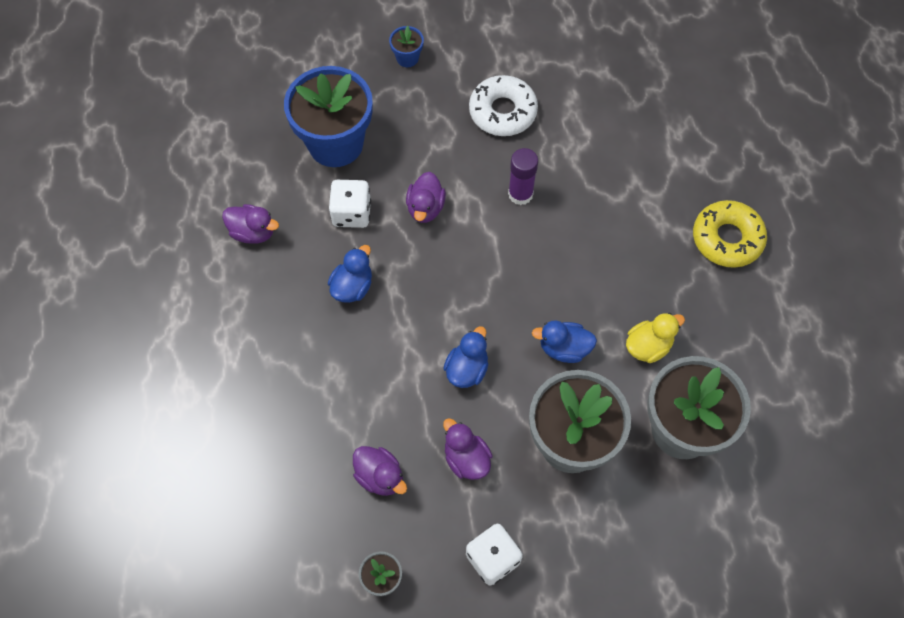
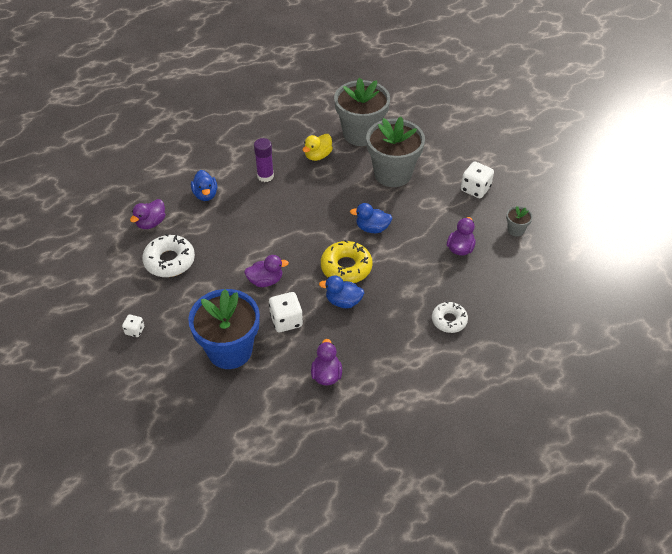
camera: 110 degrees left, 15 degrees down
blue flower pot [389,26,424,67] -> white dice [122,314,144,337]
purple duck [443,418,493,480] -> purple duck moved to [130,199,165,229]
purple glue stick [508,148,538,205] -> purple glue stick moved to [254,138,274,182]
blue duck [532,320,597,363] -> blue duck moved to [191,170,217,201]
yellow duck [626,313,685,363] -> yellow duck turned 90 degrees counterclockwise [303,134,333,161]
yellow donut [693,200,767,268] -> yellow donut moved to [321,240,373,283]
none -> white donut [432,301,468,333]

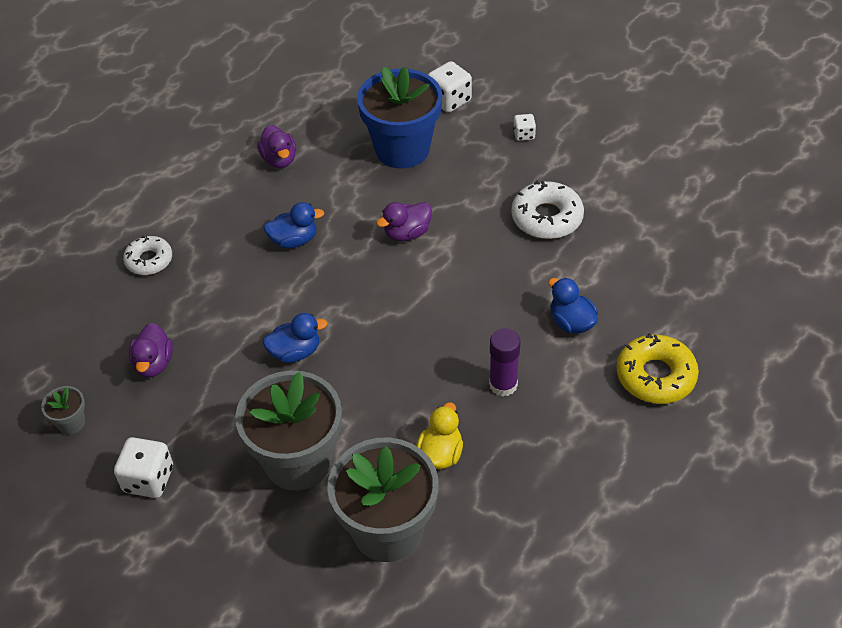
camera: 160 degrees right, 0 degrees up
purple duck [130,199,165,229] -> none
white dice [269,292,303,332] -> white dice moved to [428,61,472,113]
yellow donut [321,240,373,283] -> yellow donut moved to [617,333,699,404]

